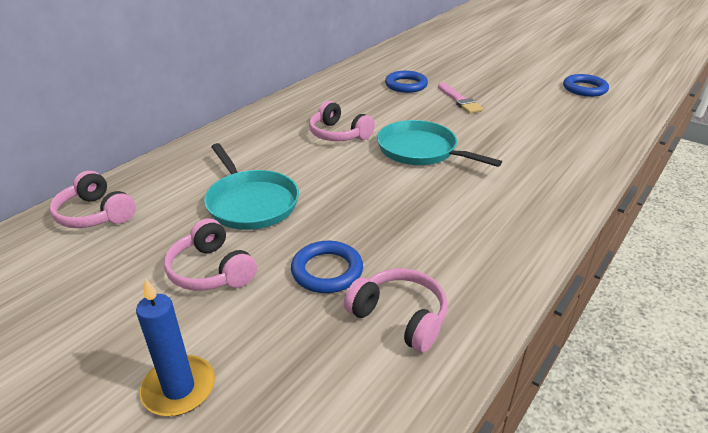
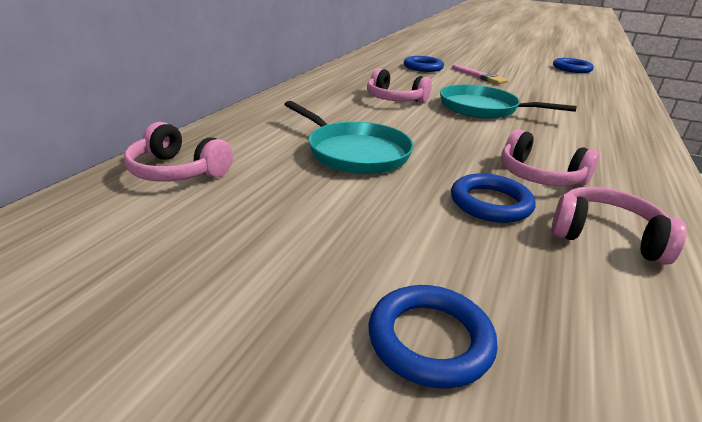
camera: 15 degrees left, 5 degrees down
blue candle [136,278,215,416] -> blue ring [369,285,498,389]
pink headphones [164,218,257,291] -> pink headphones moved to [501,129,599,186]

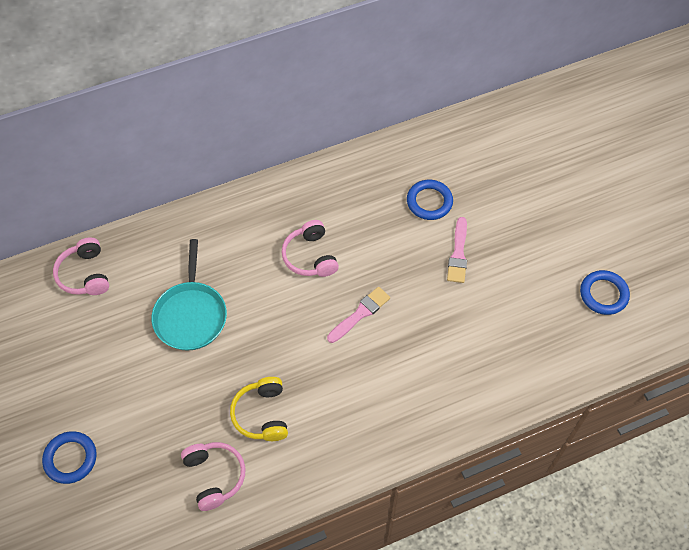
camera: 45 degrees right, 30 degrees up
turquoise pan [440,84,577,119] -> pink brush [327,287,390,343]
blue ring [451,173,536,223] -> none
pink headphones [501,129,599,186] -> yellow headphones [230,377,288,441]

